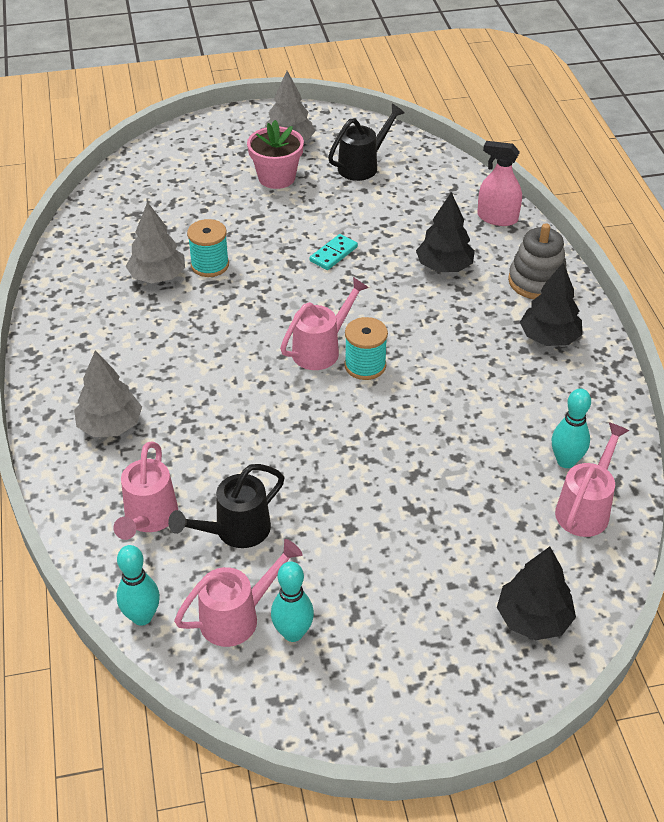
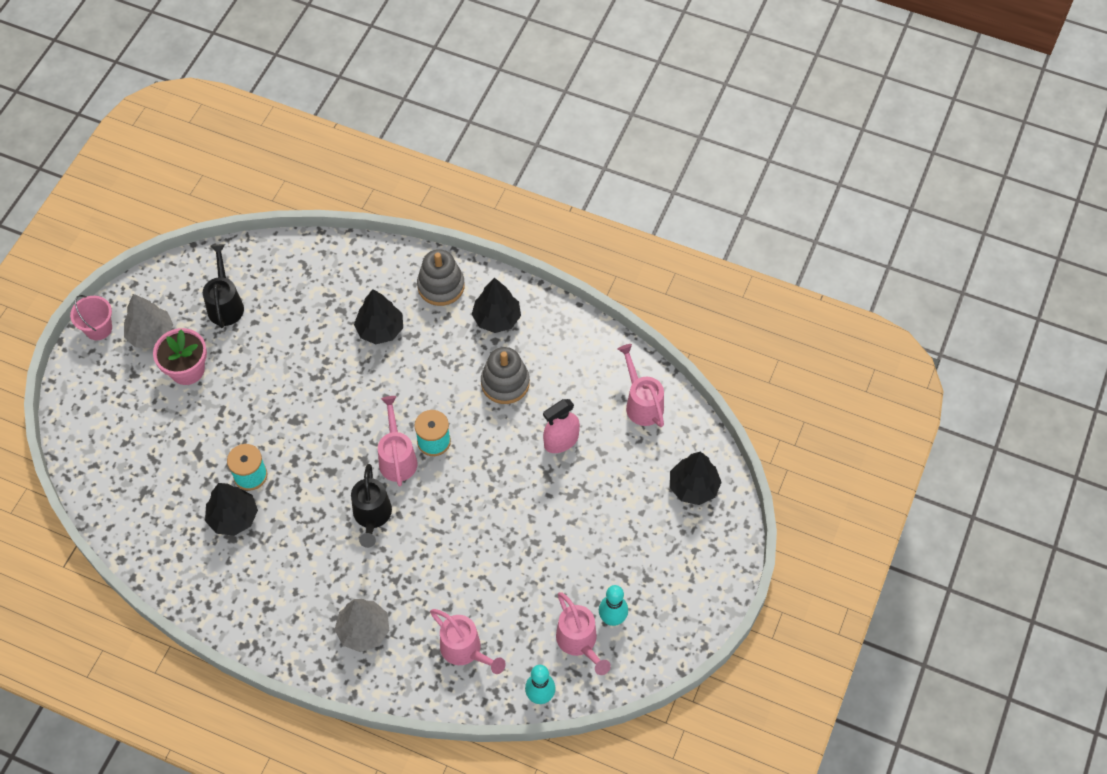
camera: 55 degrees left, 15 degrees up
grey tree [126,202,185,283] -> black tree [205,483,258,536]
black watering can [168,464,284,548] -> black watering can moved to [351,464,392,548]
pink watering can [174,539,303,647] -> pink watering can turned 150 degrees clockwise [556,592,611,675]
turquoise domino [309,234,358,270] -> none
pink spray bottle [477,141,522,226] -> pink spray bottle moved to [543,399,580,453]
turquoise bowling pin [552,388,591,468] -> none
none -> pink bucket [70,295,112,340]
none -> grey stacking toy [481,347,530,404]

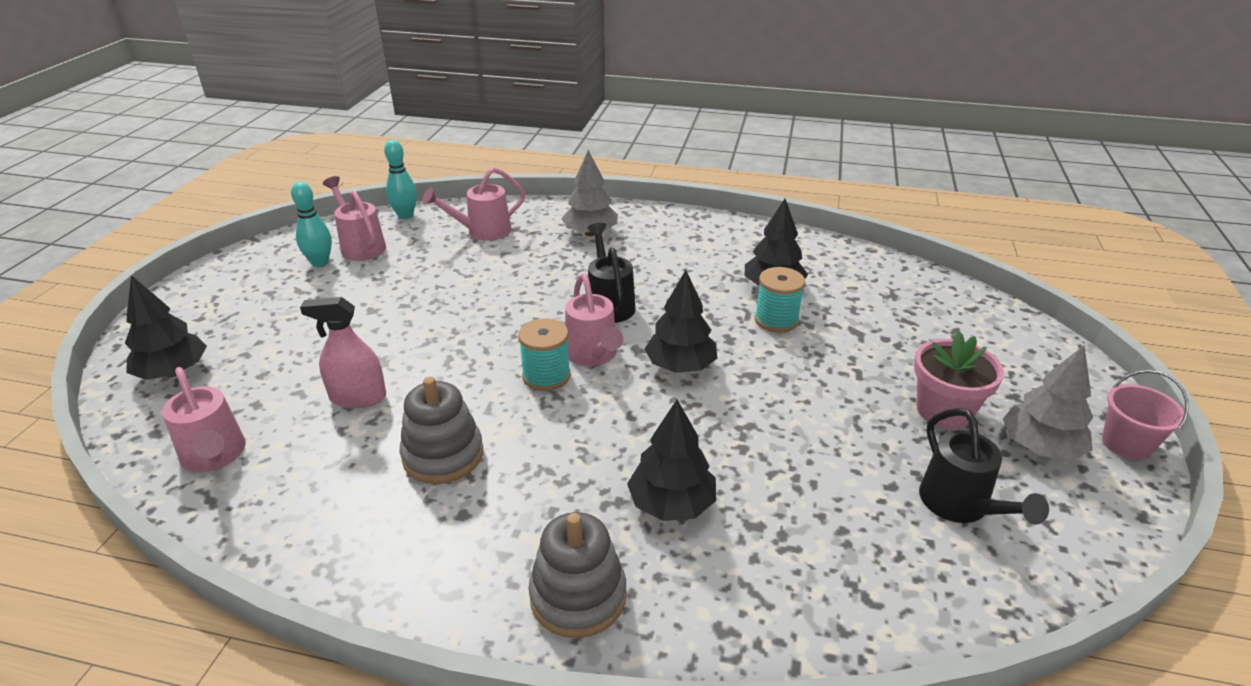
camera: 170 degrees right, 25 degrees down
pink watering can [430,609,506,674] -> pink watering can turned 60 degrees counterclockwise [422,167,525,241]
black tree [472,278,521,333] -> black tree moved to [645,270,717,373]
pink spray bottle [543,399,580,453] -> pink spray bottle turned 135 degrees counterclockwise [300,297,386,408]

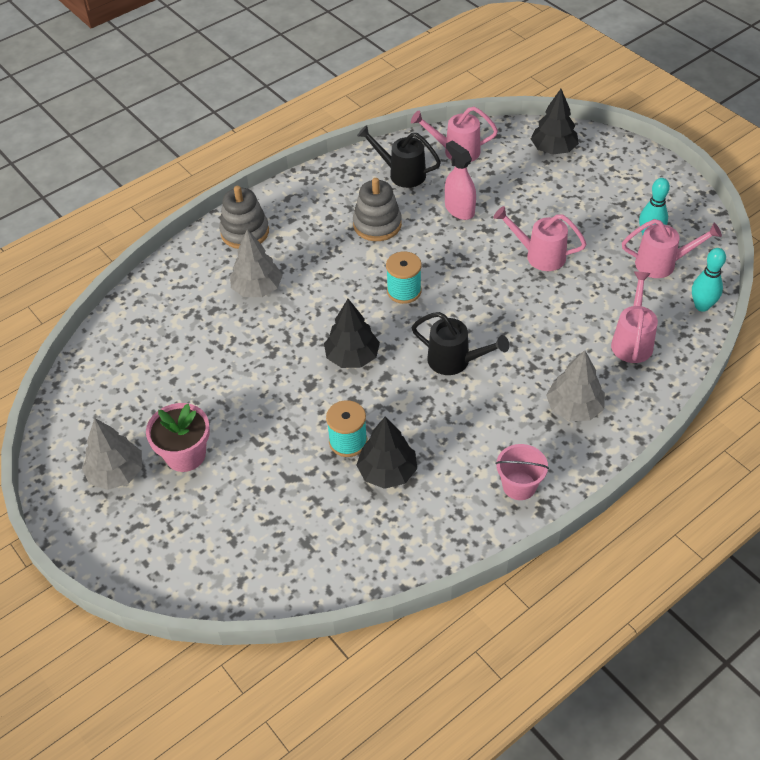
camera: 130 degrees right, 15 degrees up
pink spray bottle [300,297,386,408] -> pink spray bottle turned 75 degrees counterclockwise [445,140,476,220]
pink watering can [565,273,623,366] -> pink watering can moved to [493,206,586,271]
black tree [627,399,716,521] -> grey tree [230,229,283,297]
black watering can [919,408,1049,525] -> black watering can moved to [357,125,441,188]
pink bucket [1102,370,1189,460] -> pink bucket moved to [495,444,549,500]

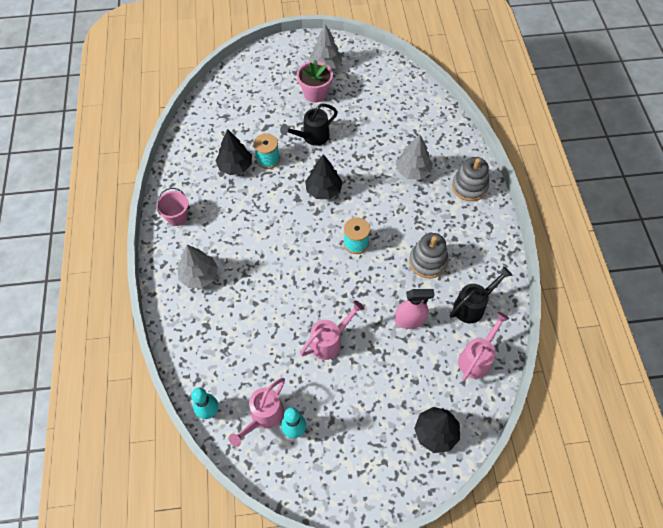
camera: 120 degrees right, 10 degrees up
black watering can [412,312,509,375] -> black watering can moved to [280,104,338,146]
pink watering can [611,272,658,363] -> none

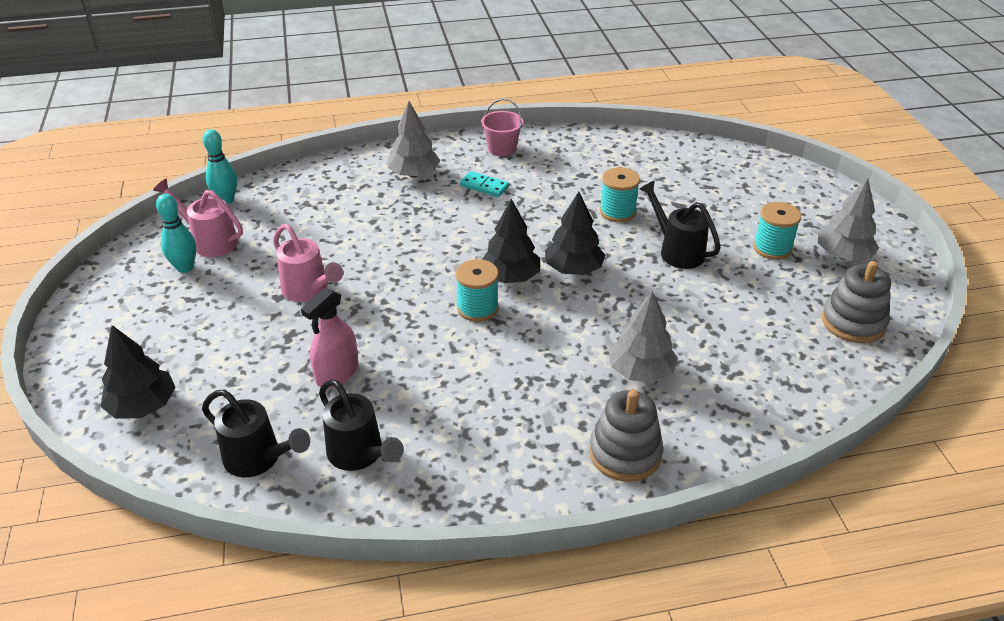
camera: 85 degrees right, 20 degrees down
black tree [216,129,252,175] -> black tree moved to [482,199,540,283]
pink flower pot [297,60,333,102] -> turquoise spool [753,202,801,260]
pink spray bottle [395,289,434,329] -> pink spray bottle turned 45 degrees clockwise [301,288,358,388]
grey stacking toy [409,233,449,278] -> grey stacking toy moved to [822,261,891,343]
pink watering can [458,312,510,381] -> black watering can [202,389,310,477]
none -> turquoise domino [460,171,509,197]

